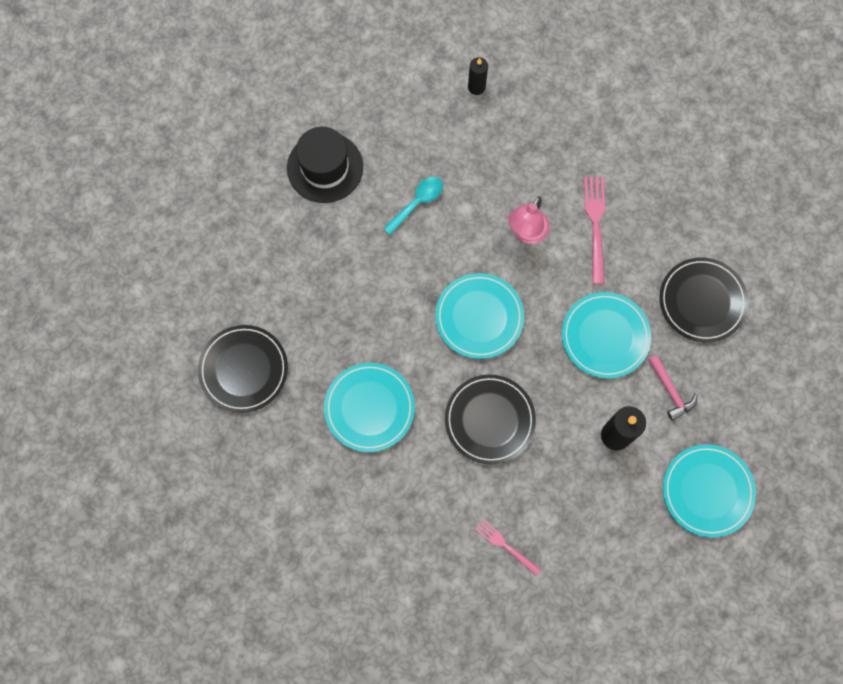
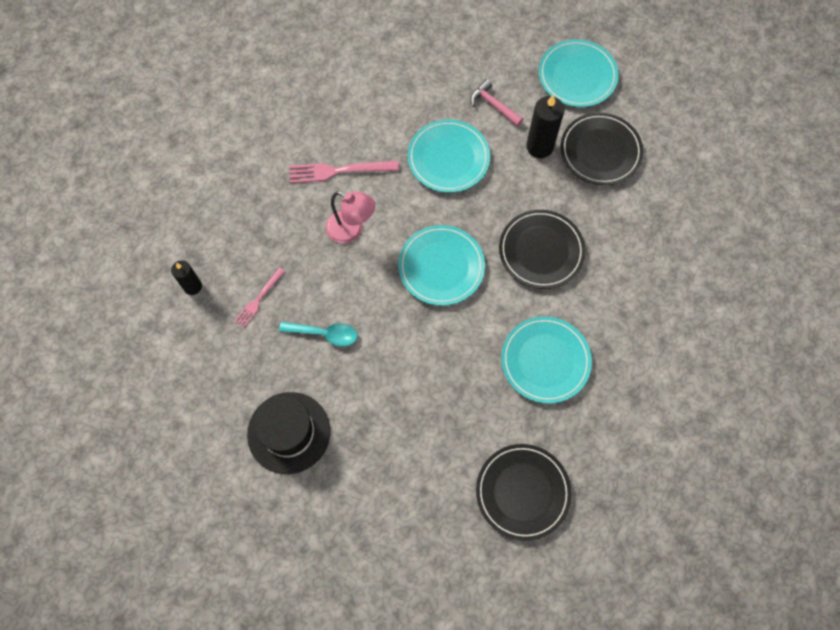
camera: 95 degrees left, 5 degrees down
turquoise spoon [383,177,443,235] -> turquoise spoon turned 150 degrees clockwise [279,322,358,347]
pink fork [475,520,541,575] -> pink fork moved to [235,268,285,328]
pink hammer [648,355,698,421] -> pink hammer turned 105 degrees counterclockwise [470,79,523,127]
black plate [660,257,748,342] -> black plate moved to [561,113,643,185]

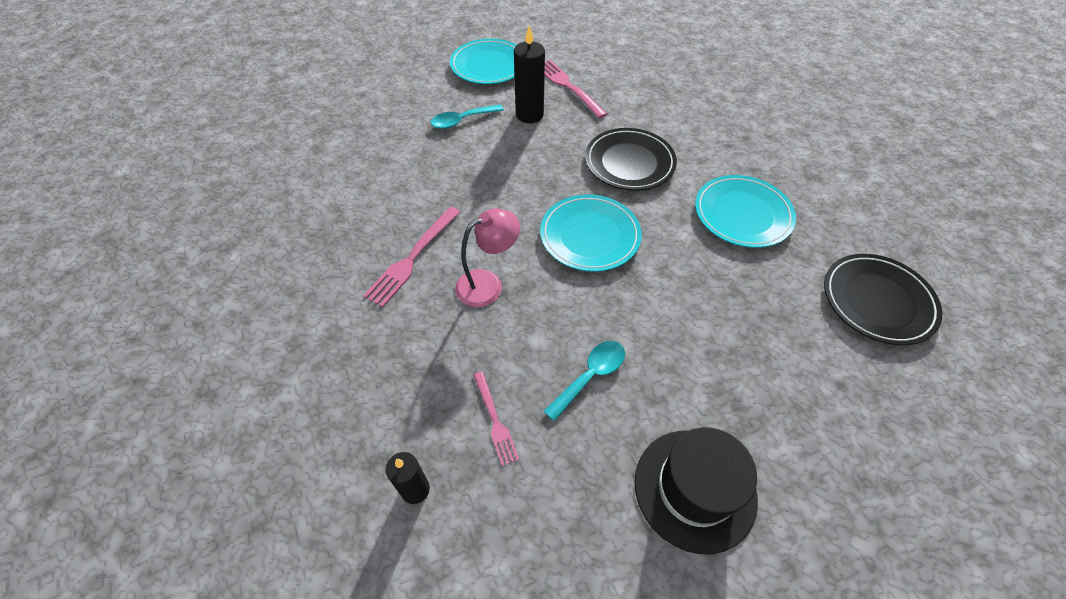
camera: 55 degrees left, 15 degrees down
turquoise plate [408,120,490,193] -> none
pink hammer [470,79,523,127] -> turquoise spoon [431,105,504,129]
black plate [561,113,643,185] -> pink fork [545,60,607,118]

